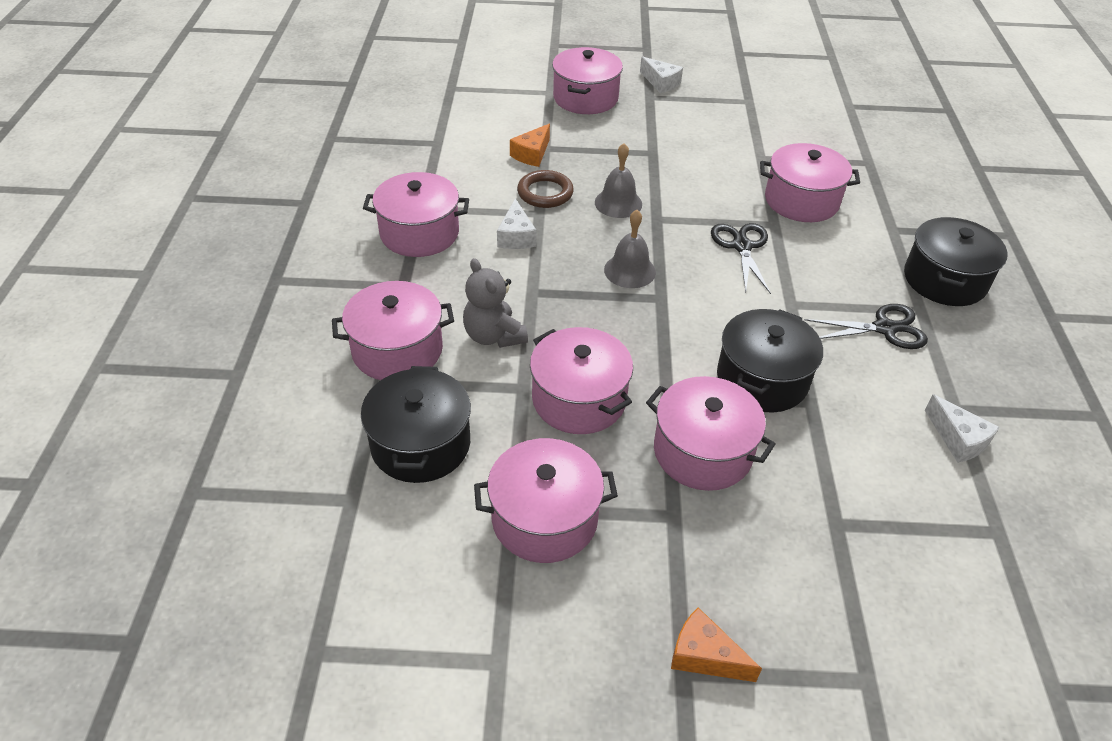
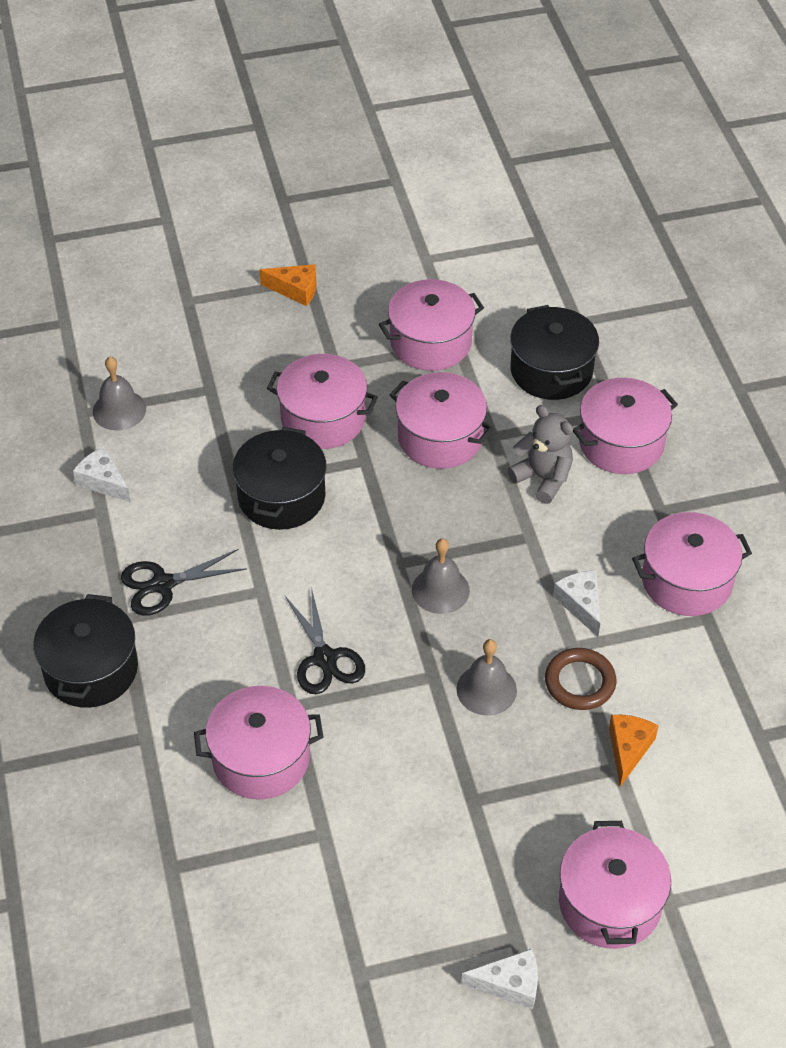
camera: 165 degrees right, 5 degrees up
white cheese [640,56,683,93] -> white cheese turned 150 degrees clockwise [461,949,538,1009]
none -> grey bell [93,357,146,430]

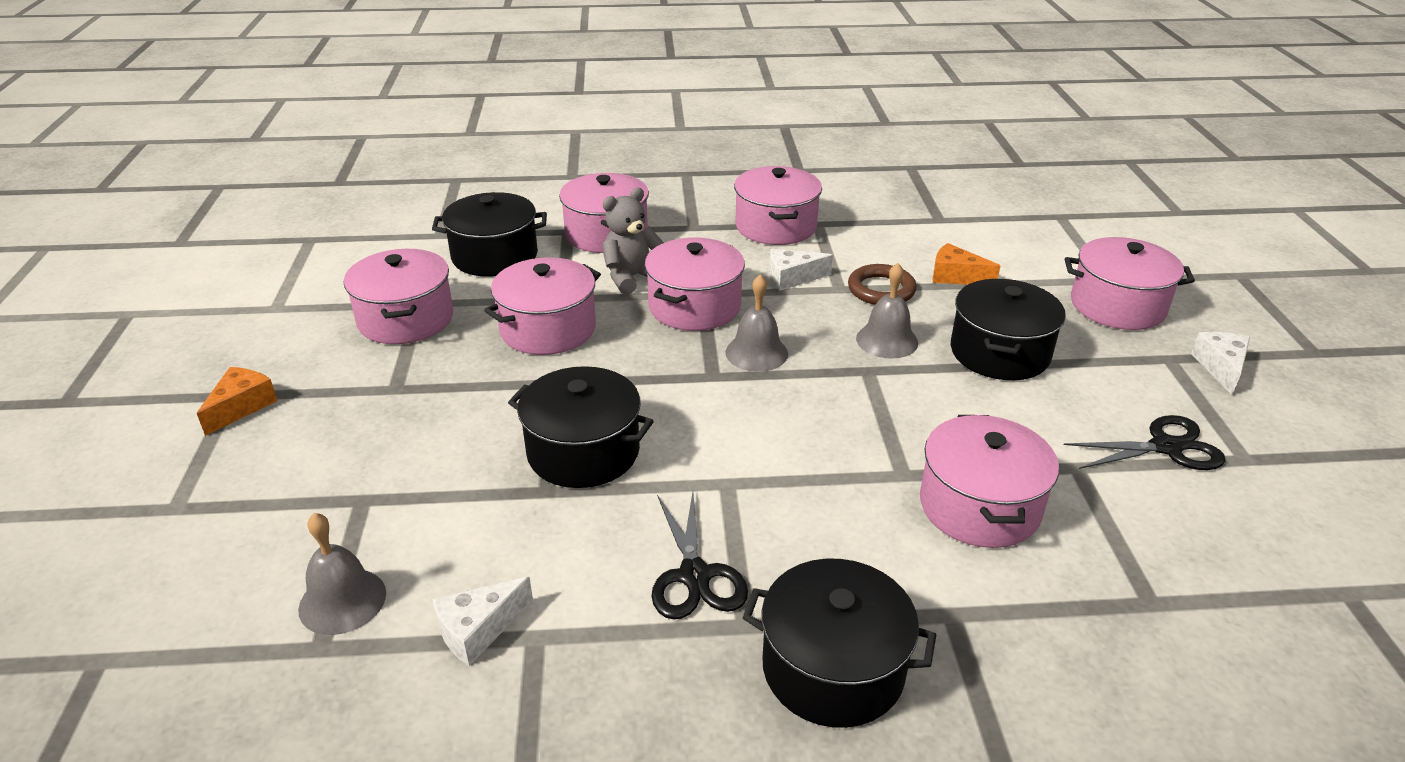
camera: 80 degrees left, 15 degrees down
pink pot [267,354,378,449] -> pink pot moved to [645,238,745,331]
black scissors [285,587,365,694] -> black scissors moved to [1064,415,1225,470]
none -> black pot [951,279,1066,380]

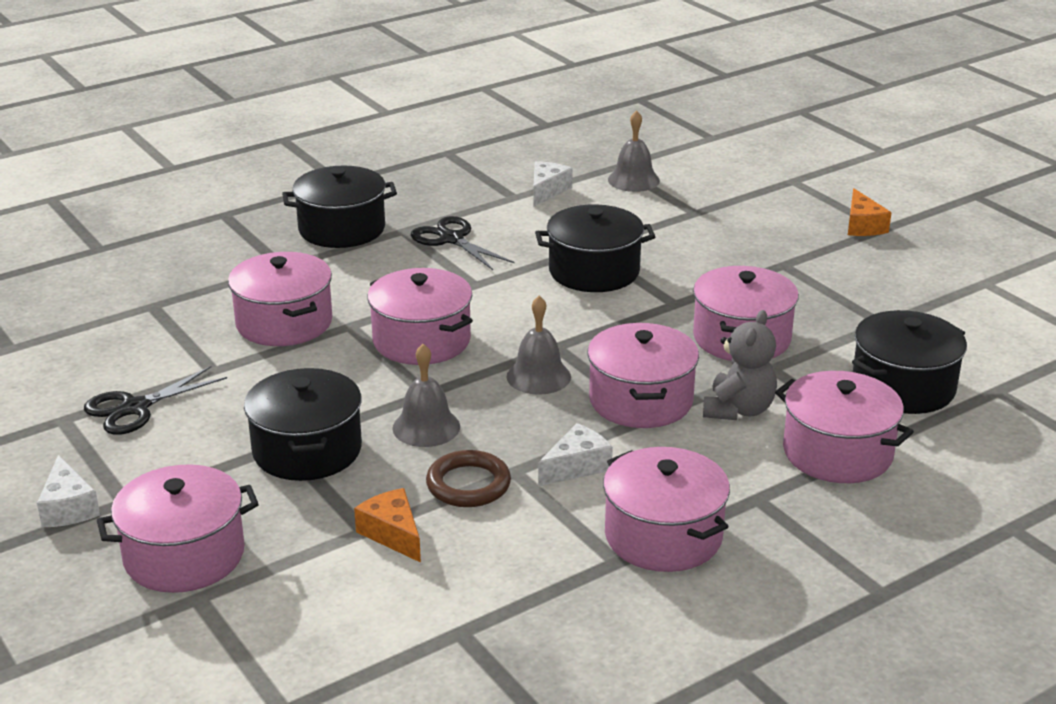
camera: 150 degrees right, 5 degrees down
pink pot [344,249,453,344] -> pink pot moved to [367,268,473,365]
orange cheese [933,243,1000,284] -> orange cheese turned 120 degrees counterclockwise [354,488,421,563]

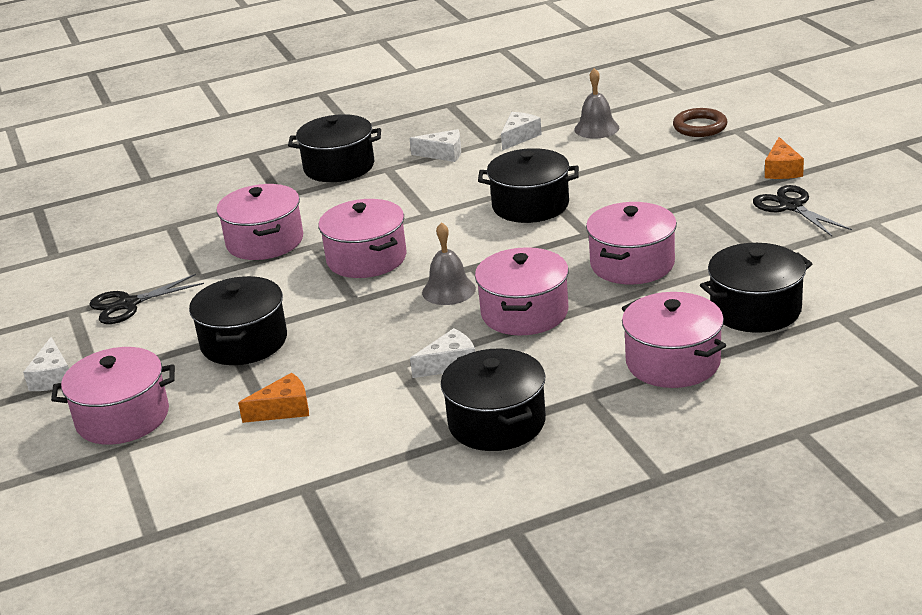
camera: 15 degrees right, 0 degrees up
orange cheese [354,488,421,563] -> orange cheese turned 90 degrees clockwise [238,373,309,423]
grey bell [392,344,460,447] -> none
black scissors [411,216,515,270] -> black scissors moved to [753,185,852,236]
brown ring [426,450,511,507] -> brown ring moved to [673,108,728,137]
pink pot [603,447,730,572] -> black pot [440,349,546,451]
grey teddy bear [703,310,777,420] -> none
none -> white cheese [409,129,461,162]

